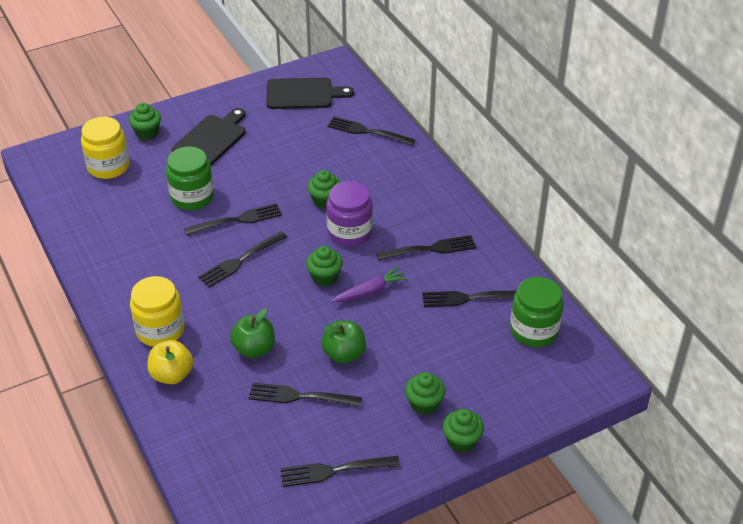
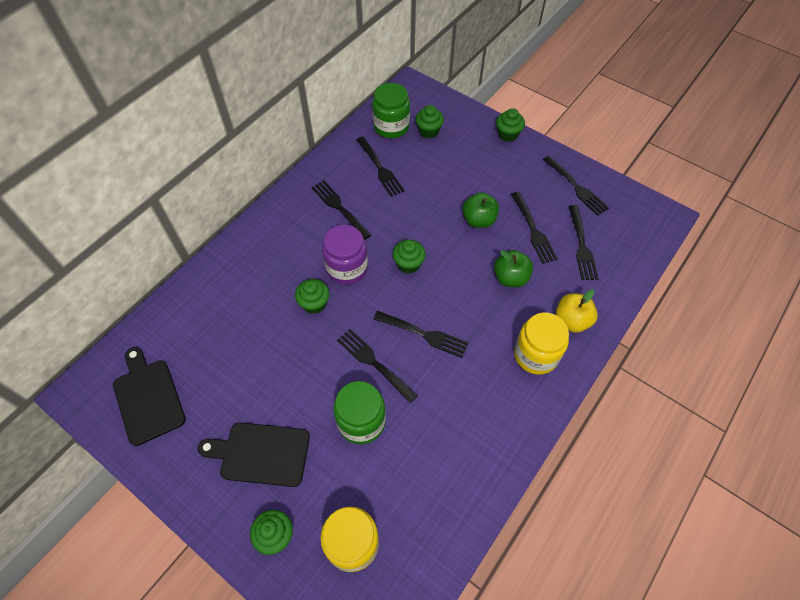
camera: 115 degrees left, 15 degrees up
black fork [327,117,415,146] -> black fork moved to [569,205,599,280]
purple carrot [331,266,408,303] -> none
green cupcake [405,372,445,415] -> green cupcake moved to [415,105,444,138]

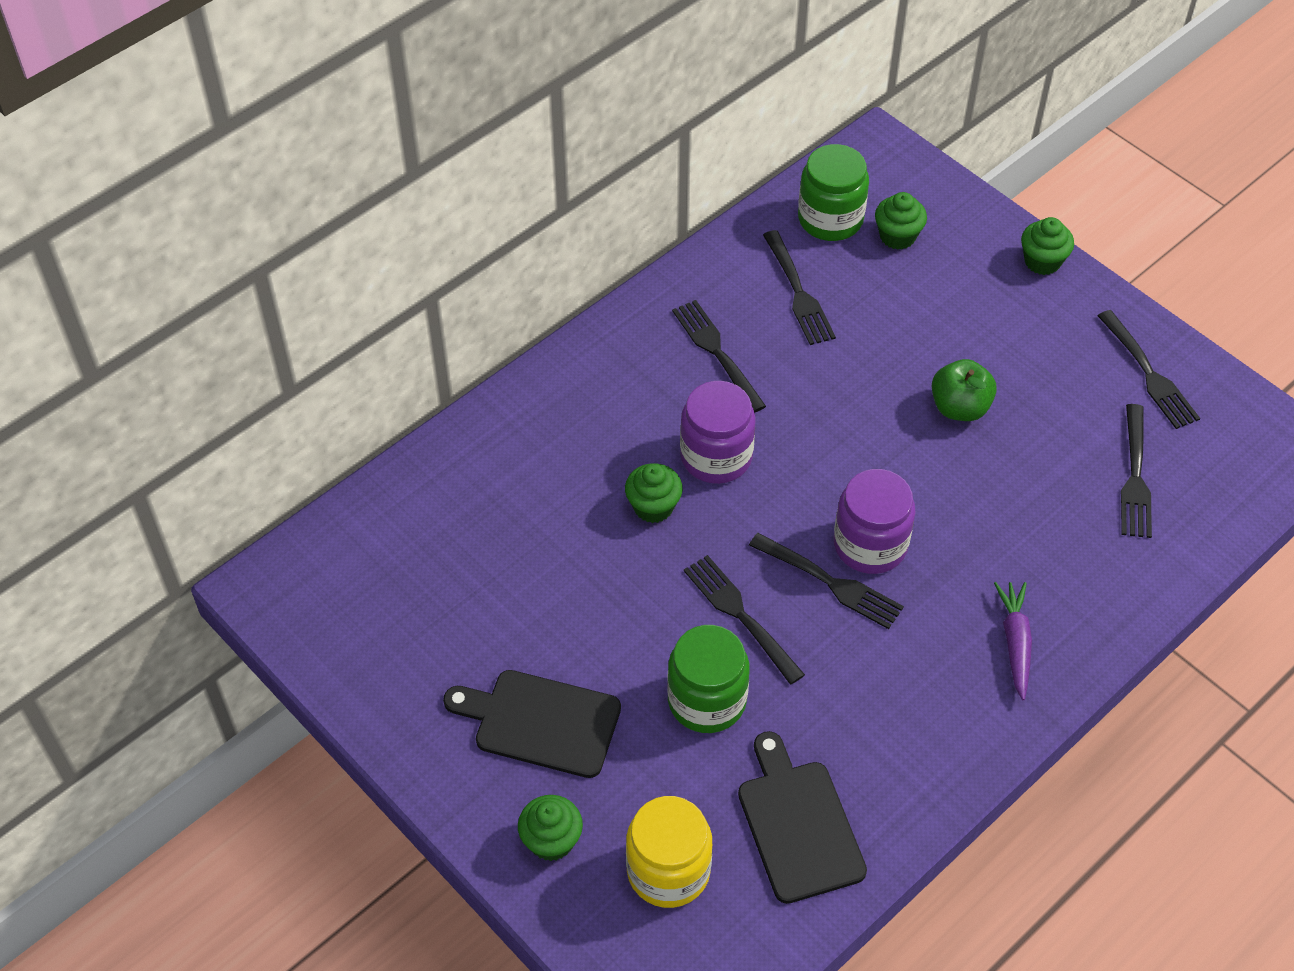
camera: 10 degrees right, 5 degrees down
black cutting board [113,347,186,446] -> black cutting board moved to [738,731,867,904]
green cupcake [393,240,426,274] -> none
green apple [494,250,533,287] -> none
black fork [511,192,558,264] -> none
yellow jar [514,313,569,375] -> purple carrot [994,582,1032,700]
yellow apple [556,289,598,333] -> none
none -> purple jar [834,469,916,574]

